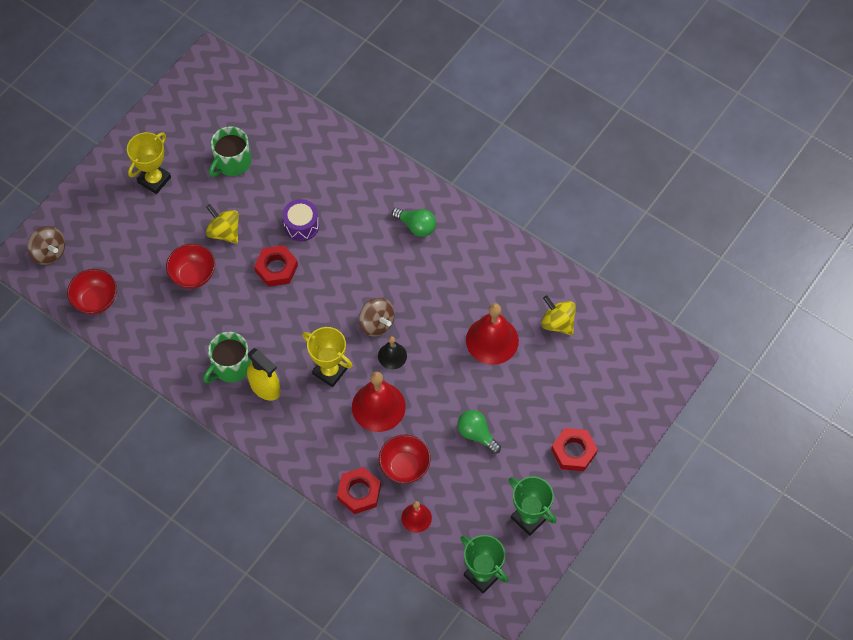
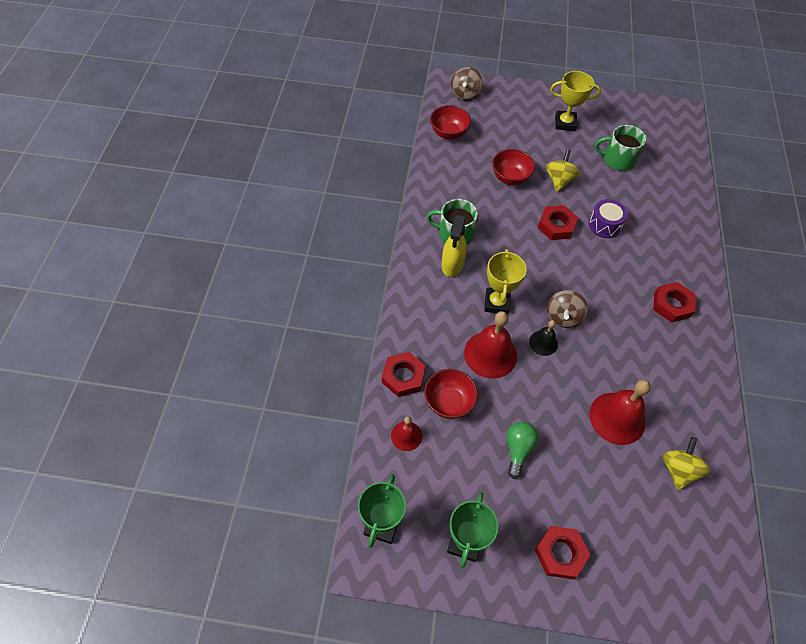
camera: 60 degrees right, 5 degrees down
green light bulb [392,208,436,237] -> red nut [653,282,696,323]

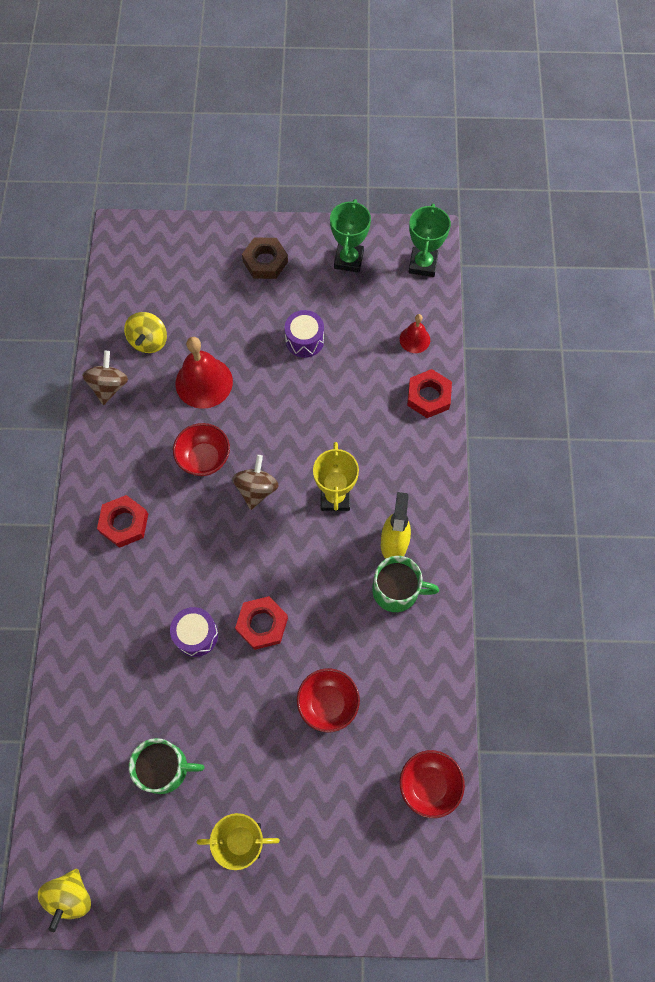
camera: 175 degrees right, 10 degrees up
red bowl [424,369,478,419] -> red bowl moved to [173,423,230,476]
brown spinning top [451,67,483,101] -> brown spinning top moved to [82,351,128,405]
red bell [464,311,517,379] -> none
green light bulb [507,422,538,479] -> purple drum [285,310,324,358]
black bell [529,320,558,356] -> none
red nut [535,526,590,579] -> brown nut [242,238,288,279]
yellow spinning top [546,149,580,192] -> yellow spinning top moved to [38,869,91,932]

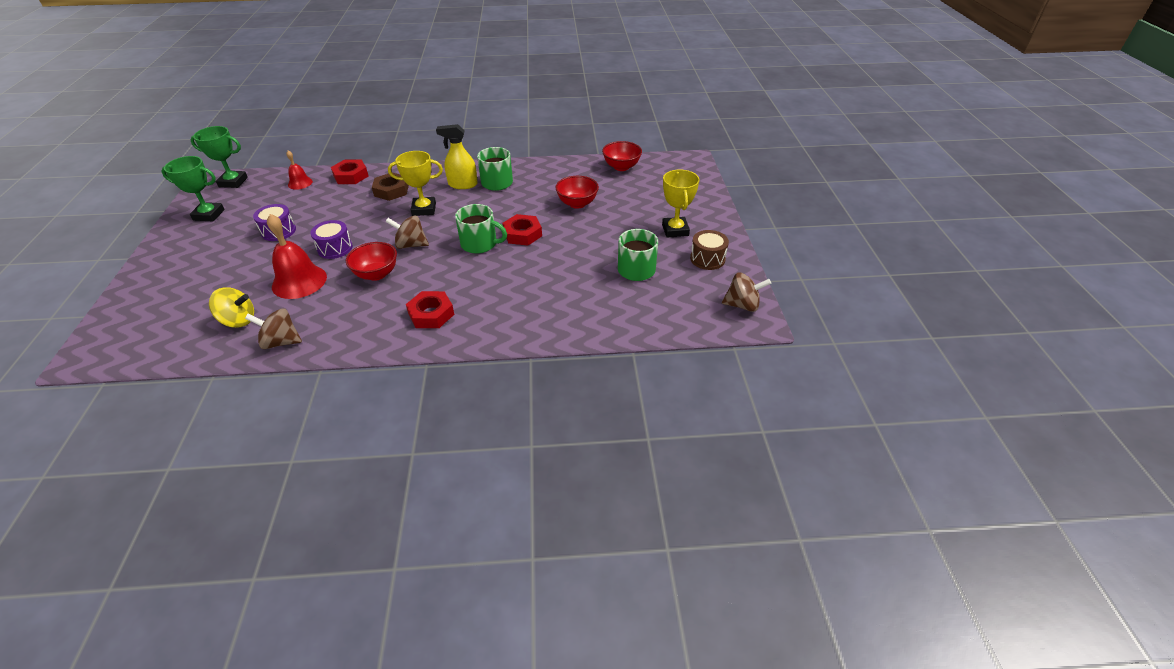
camera: 95 degrees left, 25 degrees down
yellow spinning top [38,869,91,932] -> brown spinning top [722,272,771,312]
purple drum [170,607,218,657] -> purple drum moved to [310,220,353,259]
brown nut [242,238,288,279] -> brown nut moved to [372,173,409,201]
none -> green mug [455,204,507,254]
none -> brown drum [690,230,729,270]

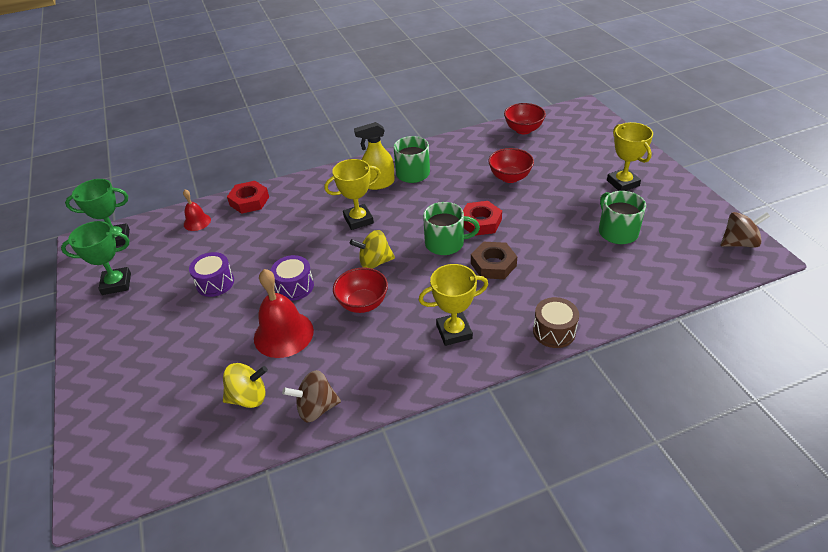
camera: 15 degrees left, 0 degrees up
brown nut [372,173,409,201] -> brown nut moved to [471,242,517,279]
brown spinning top [386,215,429,249] -> yellow spinning top [350,230,395,269]
red nut [406,291,455,328] -> yellow trophy [419,264,488,346]
brown drum [690,230,729,270] -> brown drum moved to [533,297,579,348]

